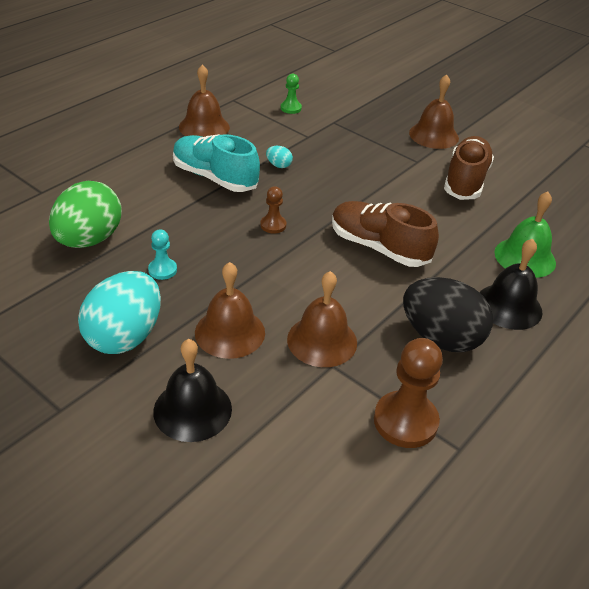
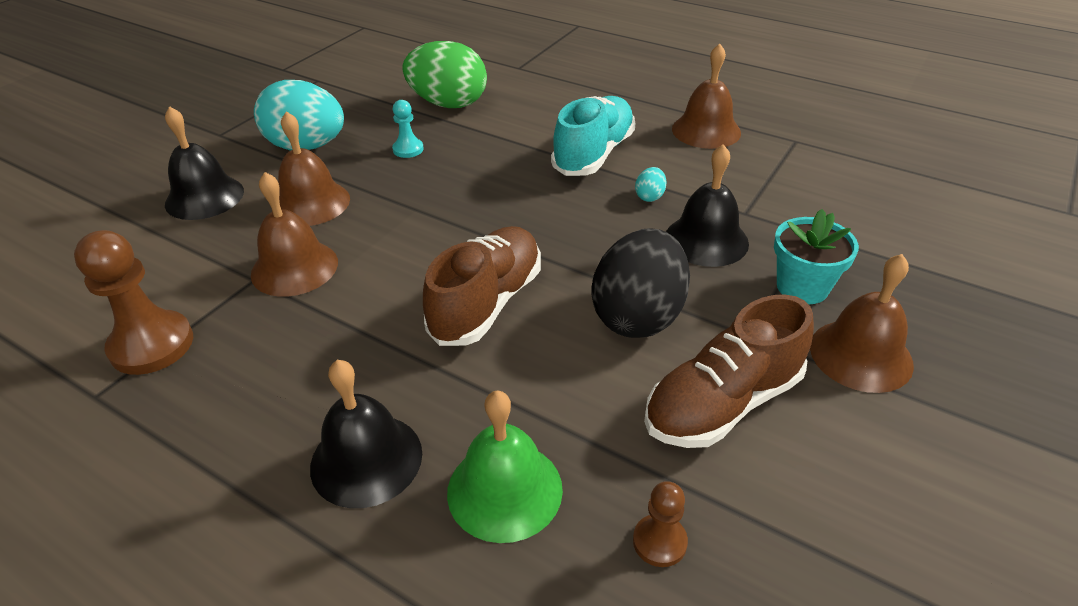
camera: 85 degrees right, 0 degrees up
brown pawn [260,186,287,234] -> brown pawn moved to [633,481,688,567]
green pawn [281,74,302,114] -> none
black egg [403,277,493,352] -> black egg moved to [592,228,690,338]
brown shoe [444,136,494,200] -> brown shoe turned 135 degrees clockwise [644,294,814,448]
none -> black bell [666,144,749,267]
none -> turquoise flower pot [774,209,859,304]

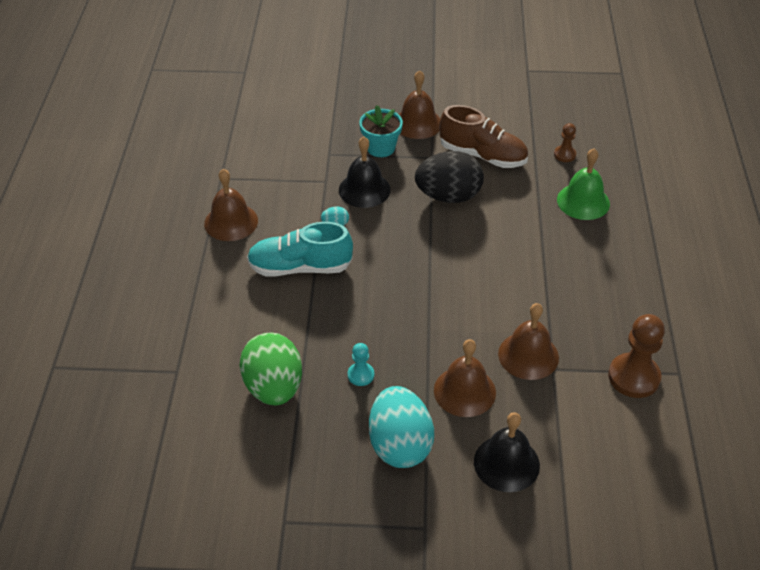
camera: 120 degrees left, 5 degrees up
black bell [310,360,422,508] -> none
brown shoe [423,226,541,346] -> none

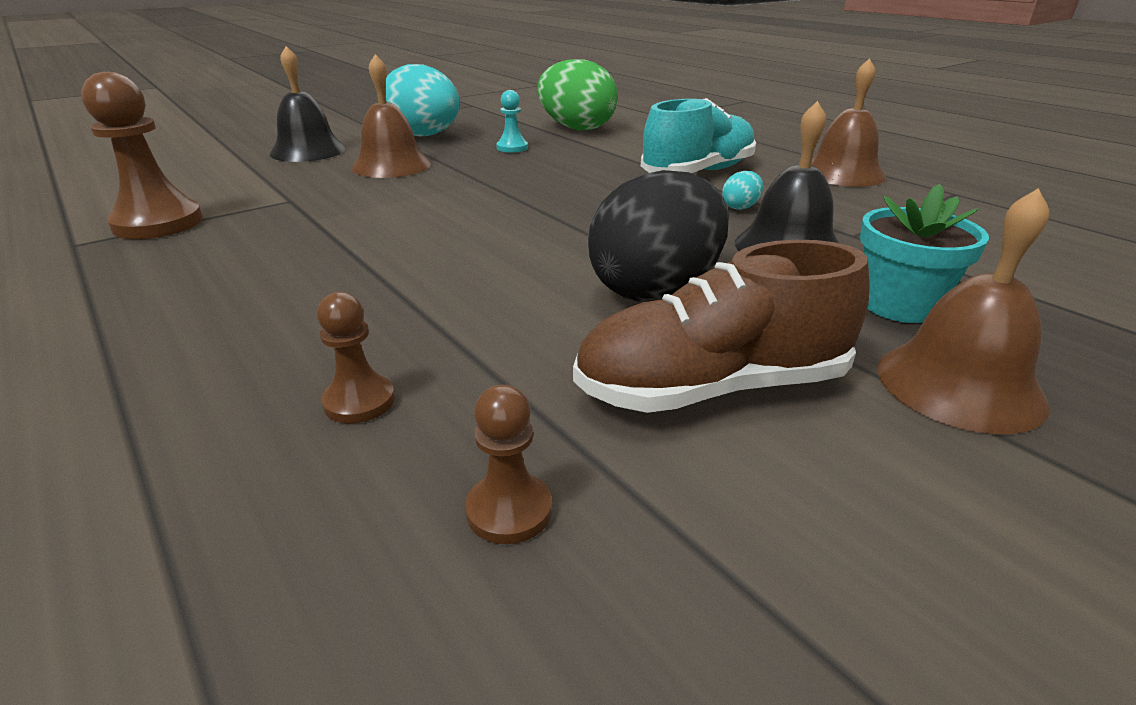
camera: 140 degrees right, 15 degrees down
brown bell [498,303,559,380] -> none
green bell [557,148,610,220] -> brown pawn [317,292,395,423]

